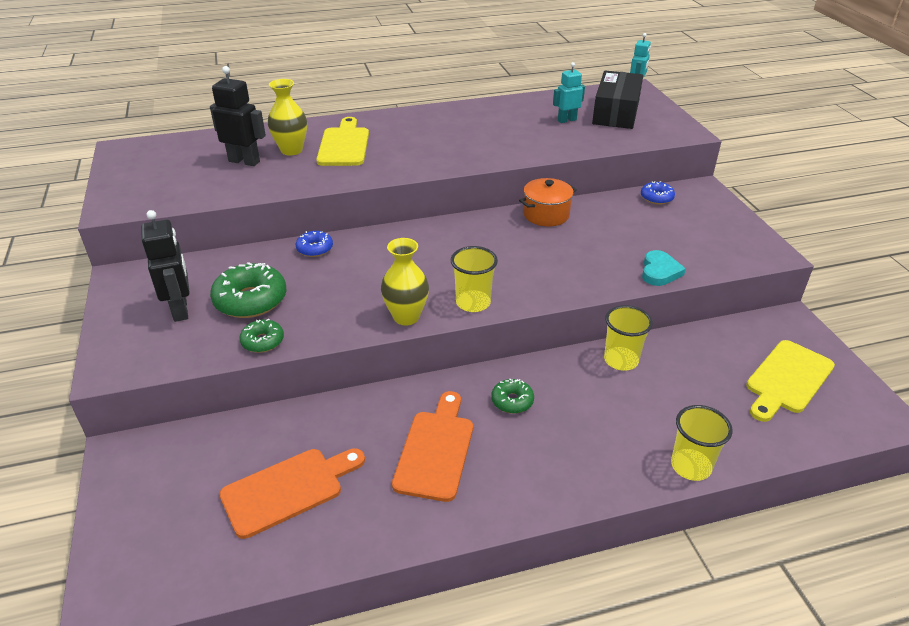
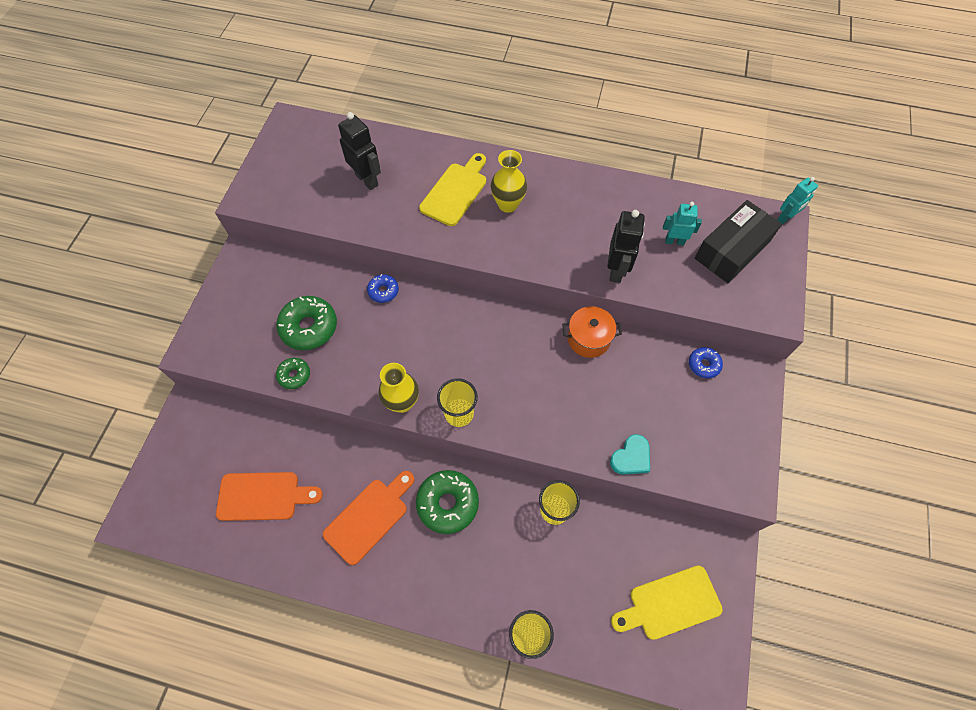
camera: 30 degrees right, 25 degrees up
black robot [141,210,190,322] -> black robot moved to [607,210,645,283]
yellow vase [268,79,307,156] -> yellow vase moved to [491,150,527,213]
green donut [491,379,534,414] -> green donut [416,470,479,534], size x1.82

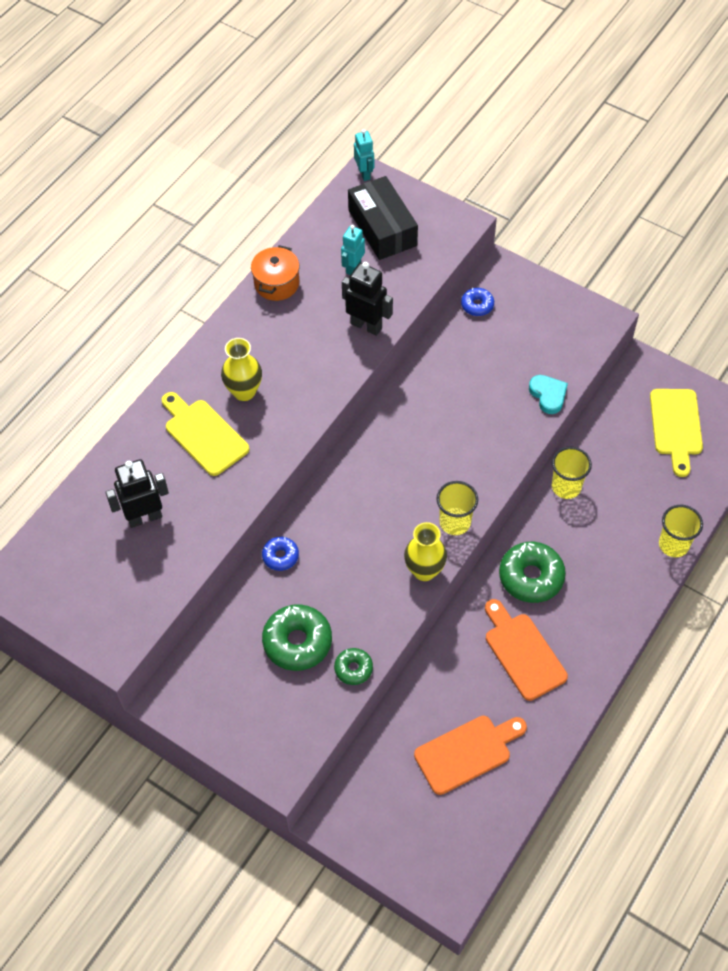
camera: 70 degrees left, 5 degrees down
orange cutting board [216,472,323,521] -> orange cutting board turned 45 degrees clockwise [414,716,527,795]
orange pot [562,306,622,358] -> orange pot moved to [251,245,300,301]

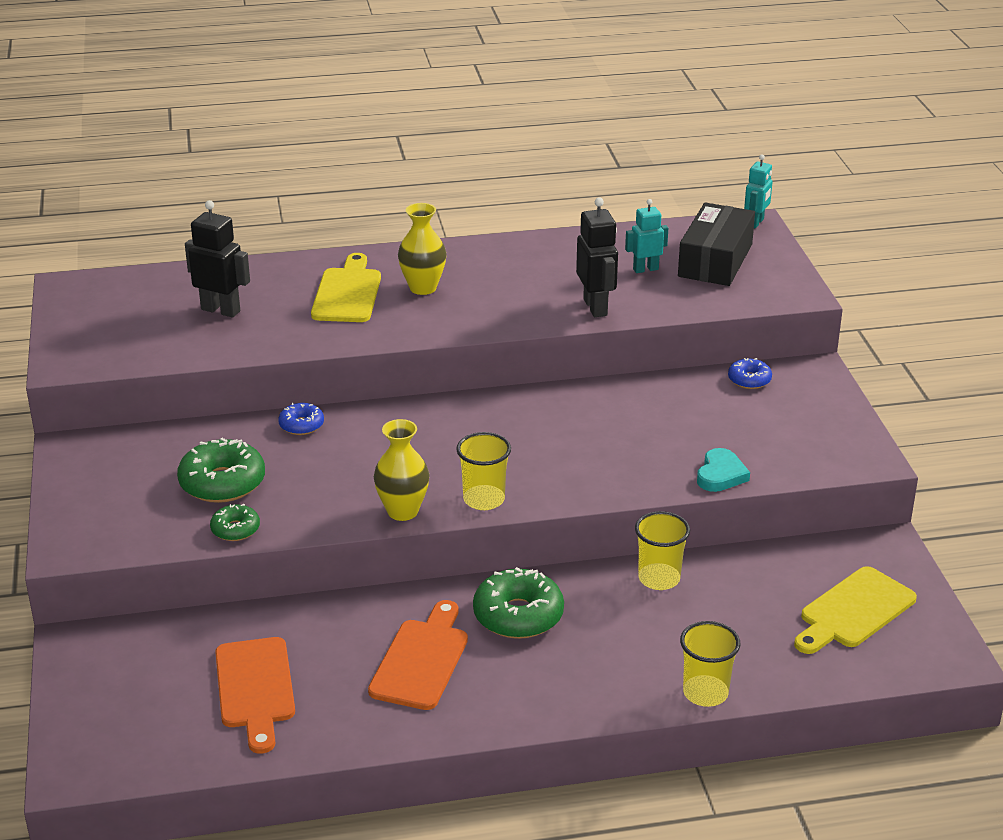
camera: 45 degrees right, 25 degrees down
orange pot [251,245,300,301] -> none
orange cutting board [414,716,527,795] -> orange cutting board turned 60 degrees clockwise [215,637,295,754]

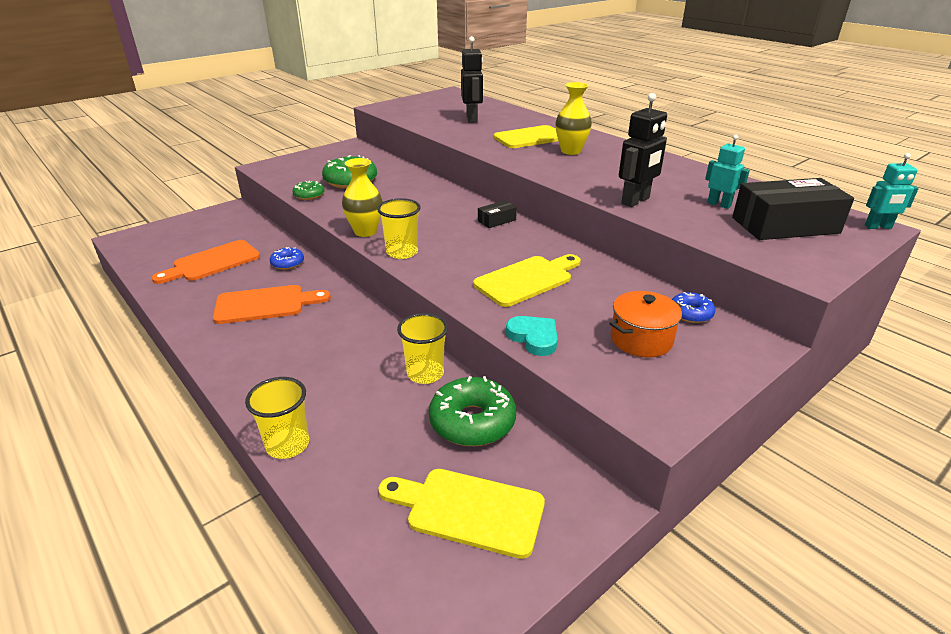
camera: 60 degrees right, 0 degrees up
blue donut [278,403,324,435] -> blue donut moved to [270,247,304,270]
green donut [473,567,564,639] -> green donut moved to [429,376,516,446]
turquoise heart [697,448,750,492] -> turquoise heart turned 120 degrees counterclockwise [506,316,558,356]
none -> yellow cutting board [473,254,581,307]
none -> black box [478,200,517,228]
none -> orange pot [609,291,682,358]

